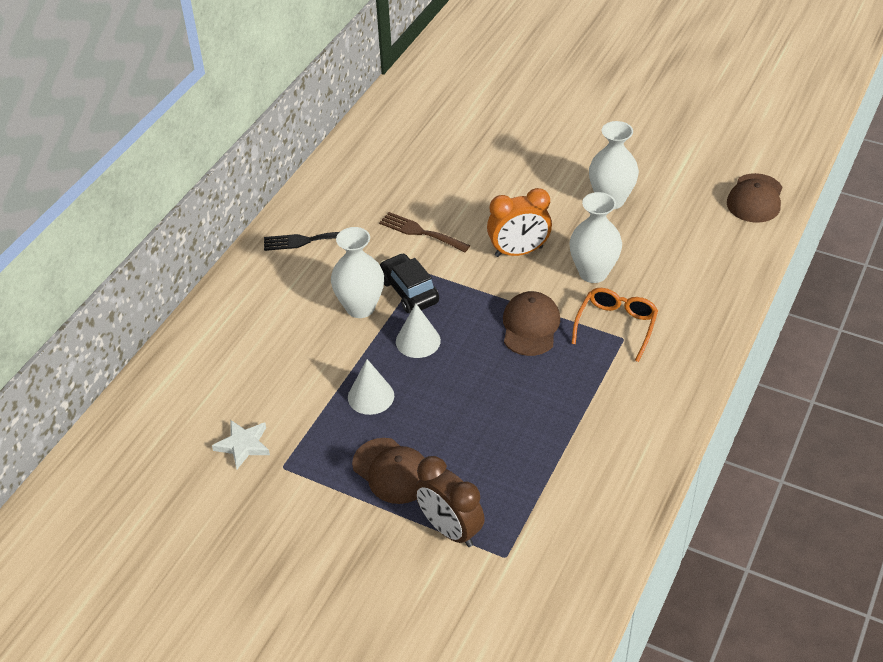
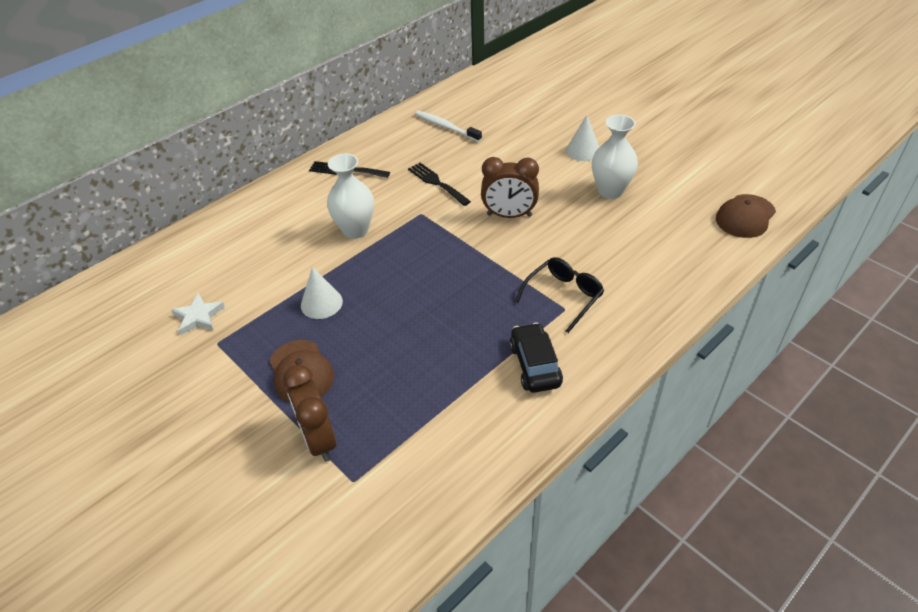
camera: 20 degrees right, 0 degrees up
brown fork [379,212,470,252] -> black fork [408,163,471,206]
black car [380,253,439,313] -> black car moved to [509,323,563,393]
white cone [396,304,441,358] -> white cone moved to [566,115,599,161]
orange clock [487,188,552,257] -> brown clock [481,157,539,218]
brown cap [503,291,560,356] -> none
white vase [569,192,622,283] -> none
orange glasses [572,288,658,362] -> black glasses [515,257,604,333]
none -> white toothbrush [415,111,482,142]

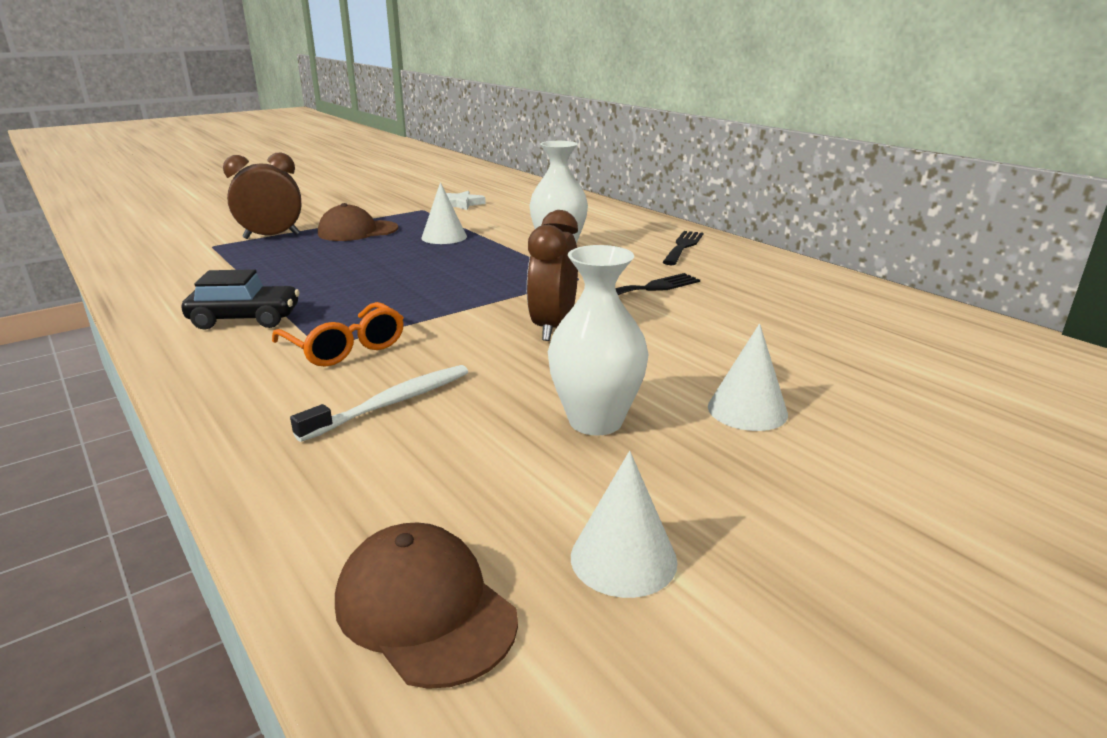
camera: 95 degrees right, 20 degrees down
white toothbrush [415,111,482,142] -> white toothbrush moved to [290,365,468,442]
black glasses [515,257,604,333] -> orange glasses [272,302,404,367]
none -> white cone [571,451,678,598]

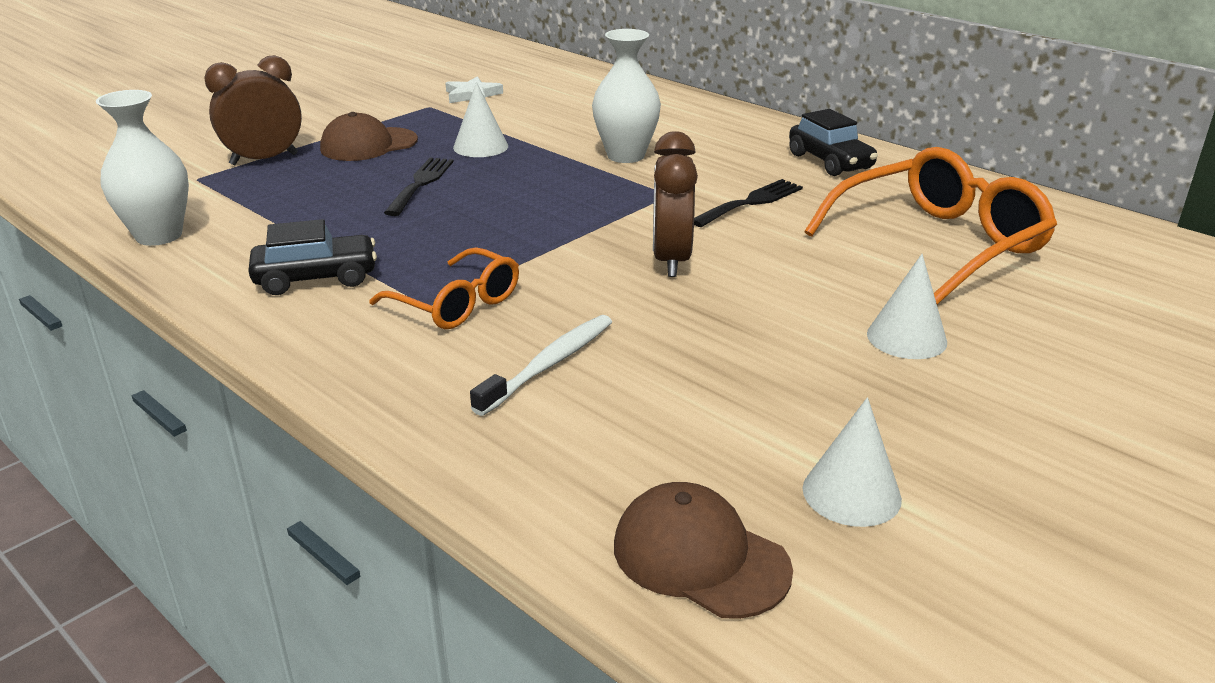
camera: 10 degrees left, 5 degrees up
white vase [548,245,648,436] -> white vase moved to [96,90,189,246]
black fork [663,231,703,265] -> black fork moved to [384,158,454,216]
none -> black car [789,109,878,176]
none -> orange glasses [805,147,1057,304]

